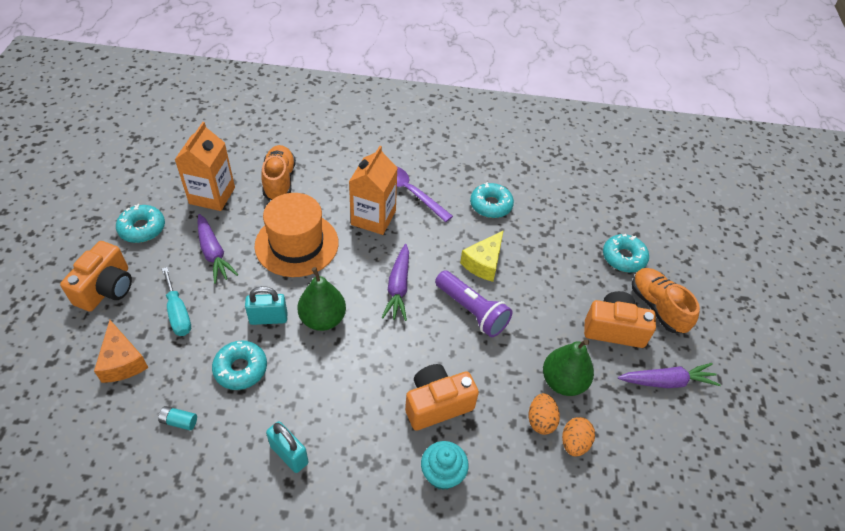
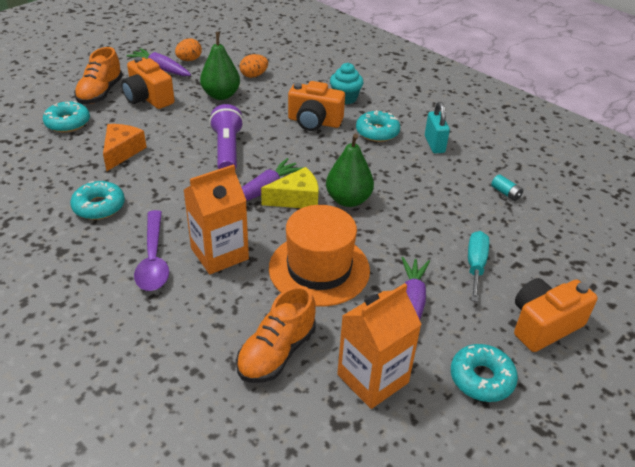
camera: 140 degrees left, 10 degrees down
orange cheese [94,320,149,383] -> orange cheese moved to [103,124,147,171]
turquoise donut [212,340,267,390] -> turquoise donut moved to [356,110,400,142]
turquoise padlock [245,286,287,325] -> none
yellow cheese [460,230,504,282] -> yellow cheese moved to [261,167,318,208]
orange egg [529,393,560,435] -> orange egg moved to [175,38,202,61]

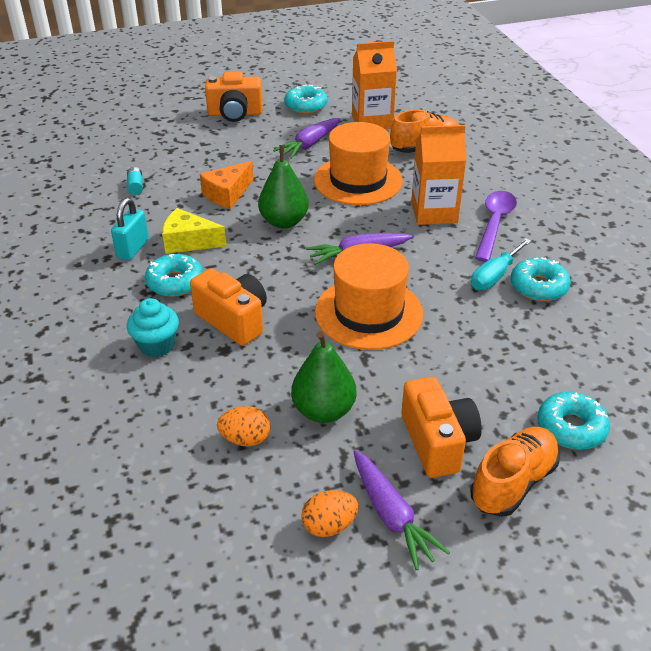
camera: 150 degrees left, 0 degrees up
orange cheese [103,124,147,171] -> orange cheese moved to [200,161,254,209]
purple flashlight [209,104,244,170] -> orange hat [315,243,423,350]
yellow cheese [261,167,318,208] -> yellow cheese moved to [162,208,226,254]
turquoise screwdriver [468,231,489,302] -> turquoise screwdriver moved to [471,239,531,290]

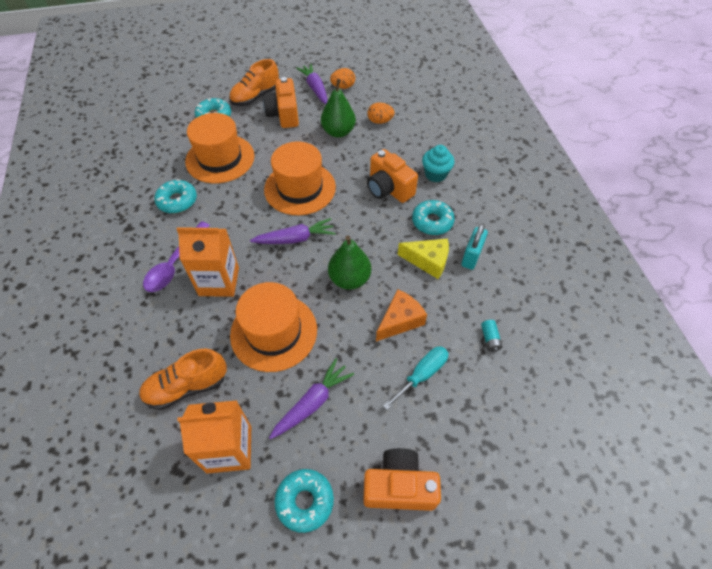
camera: 175 degrees left, 15 degrees up
turquoise screwdriver [471,239,531,290] -> turquoise screwdriver moved to [383,346,449,410]
none -> orange hat [185,113,255,183]

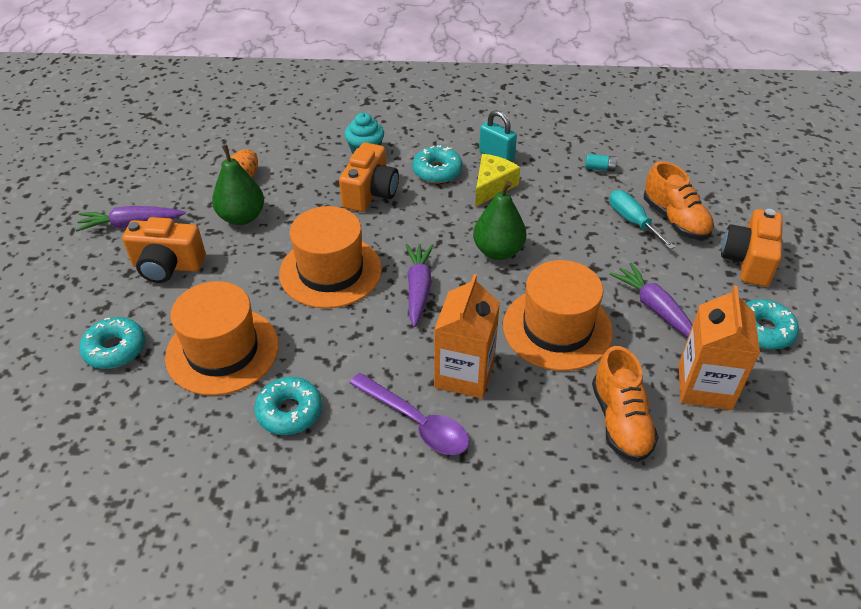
camera: 75 degrees left, 10 degrees down
orange shoe [229,59,279,106] -> orange shoe moved to [644,161,714,240]
orange egg [330,68,355,89] -> none
orange camera [367,149,418,203] -> orange camera turned 45 degrees counterclockwise [339,142,399,212]
orange cheese [376,289,427,342] -> none

